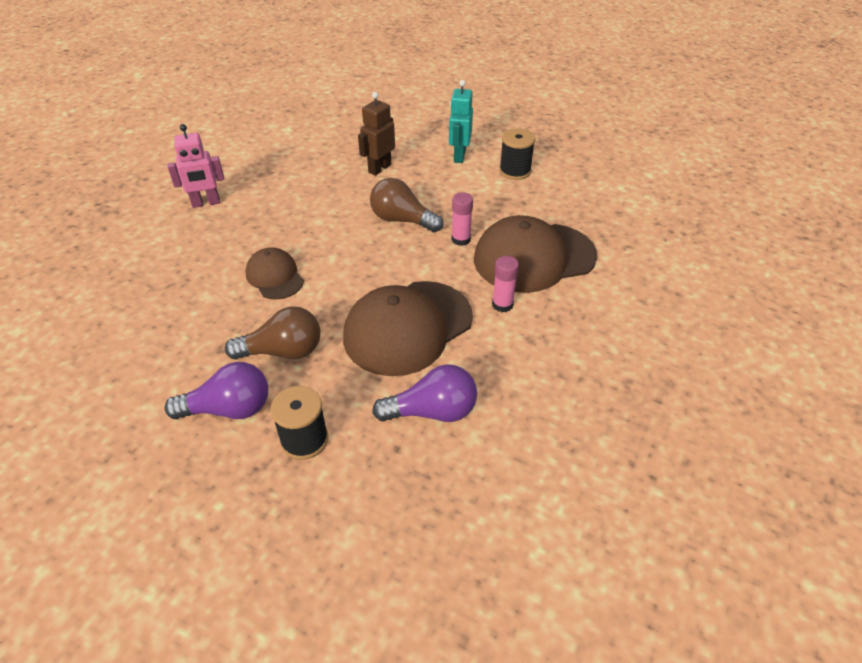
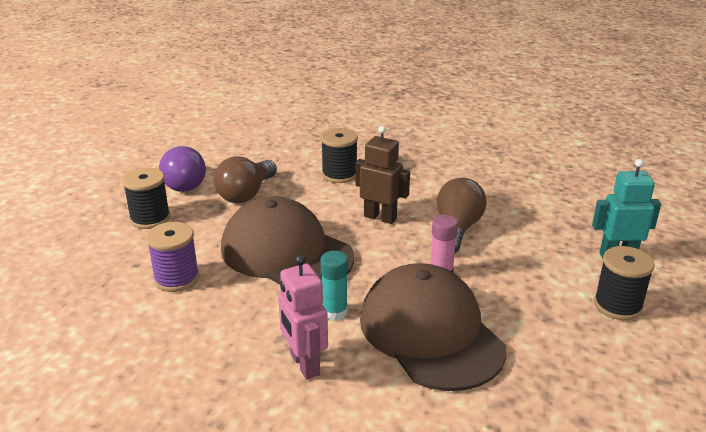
camera: 80 degrees right, 15 degrees down
pink robot [168,124,224,208] -> pink robot moved to [278,255,328,379]
brown light bulb [225,306,320,360] -> brown light bulb turned 45 degrees clockwise [214,156,277,203]
brown cap [246,247,304,300] -> black spool [321,128,358,183]
brown robot [358,92,395,176] -> brown robot moved to [355,126,410,224]
purple light bulb [372,364,477,422] -> purple spool [146,222,199,292]
pink glue stick [492,256,519,312] -> turquoise glue stick [321,251,348,321]

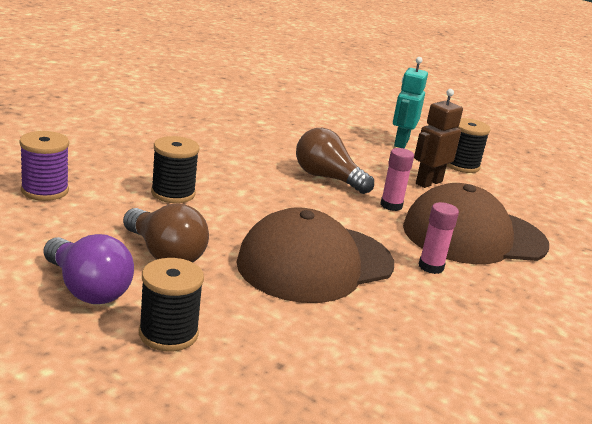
camera: 75 degrees left, 5 degrees down
purple spool [146,222,199,292] -> purple spool moved to [19,131,69,201]
purple light bulb [159,146,206,192] -> purple light bulb turned 45 degrees clockwise [43,234,134,304]
pink robot [278,255,328,379] -> none
turquoise glue stick [321,251,348,321] -> pink glue stick [419,202,459,274]
brown robot [355,126,410,224] -> brown robot moved to [414,89,463,188]

